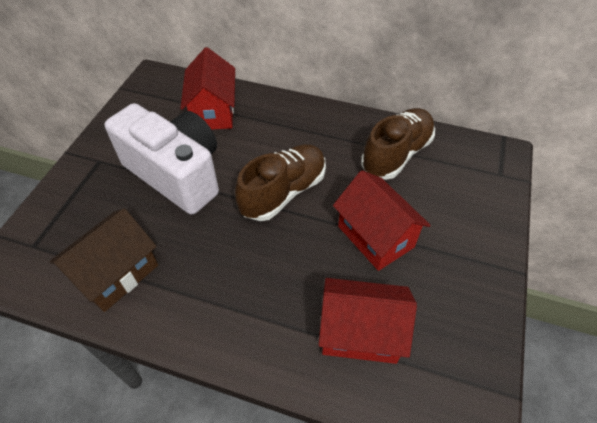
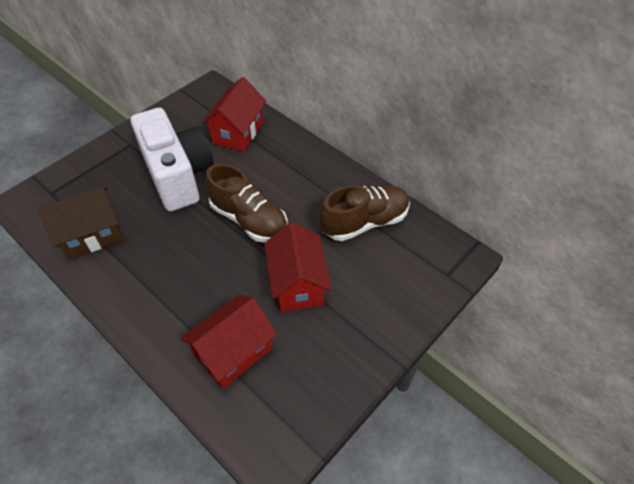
camera: 25 degrees right, 0 degrees up
brown shoe [235,144,326,221] -> brown shoe turned 60 degrees clockwise [205,163,288,243]
red house [319,278,417,364] -> red house turned 75 degrees counterclockwise [181,295,277,389]

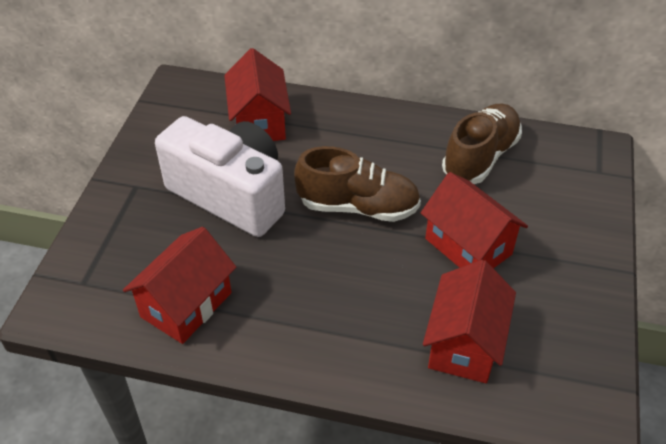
camera: 30 degrees left, 5 degrees down
brown house [37,187,123,259] -> red house [123,227,236,344]

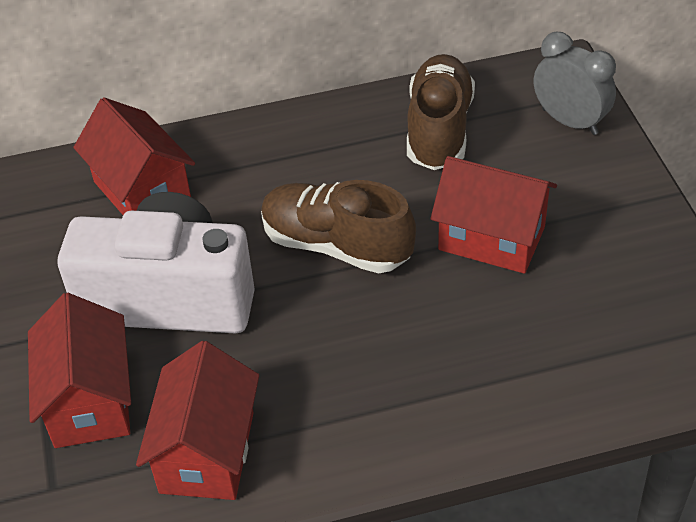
camera: 25 degrees left, 0 degrees up
brown shoe [294,146,421,222] -> brown shoe turned 135 degrees counterclockwise [261,180,416,273]
red house [423,260,516,383] -> red house moved to [28,293,131,448]
none -> grey clock [534,32,616,135]

